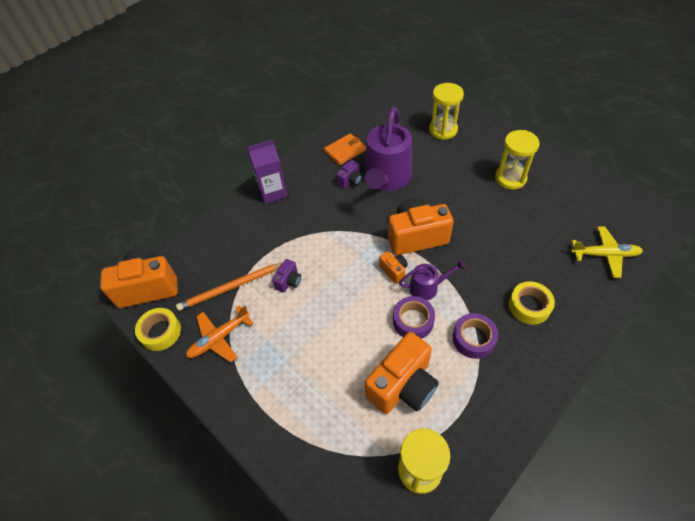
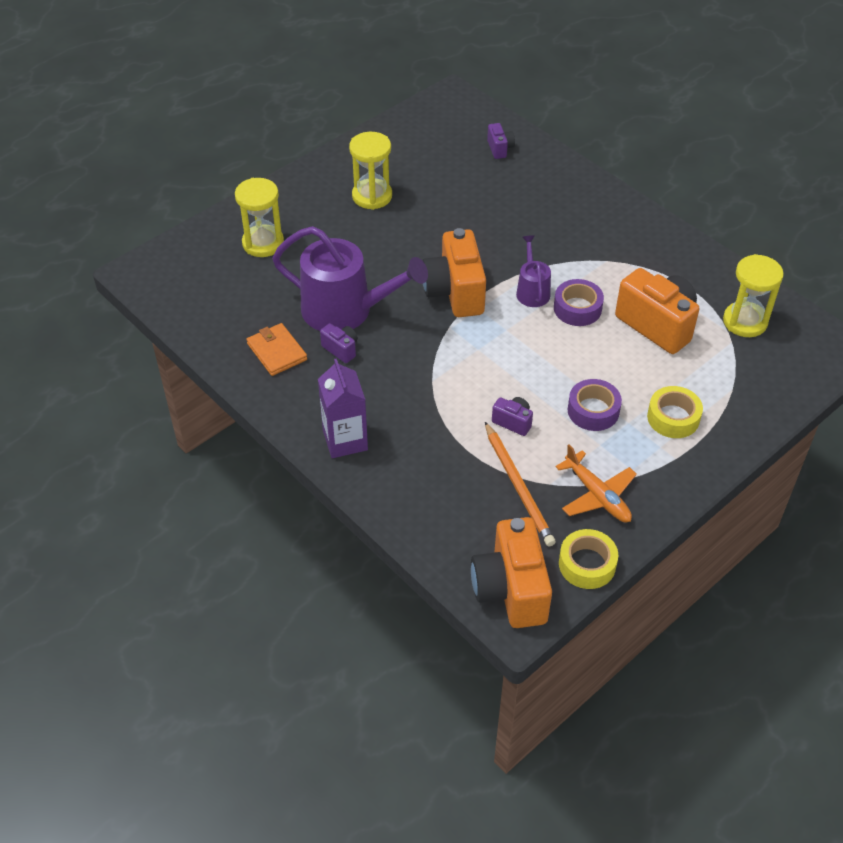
camera: 90 degrees left, 5 degrees down
orange camera [379,251,408,284] -> none
purple tape [453,313,498,359] -> purple tape moved to [568,379,622,431]
yellow tape [509,281,555,325] -> yellow tape moved to [647,386,703,438]
yellow plane [571,226,643,278] -> purple camera [487,123,515,159]

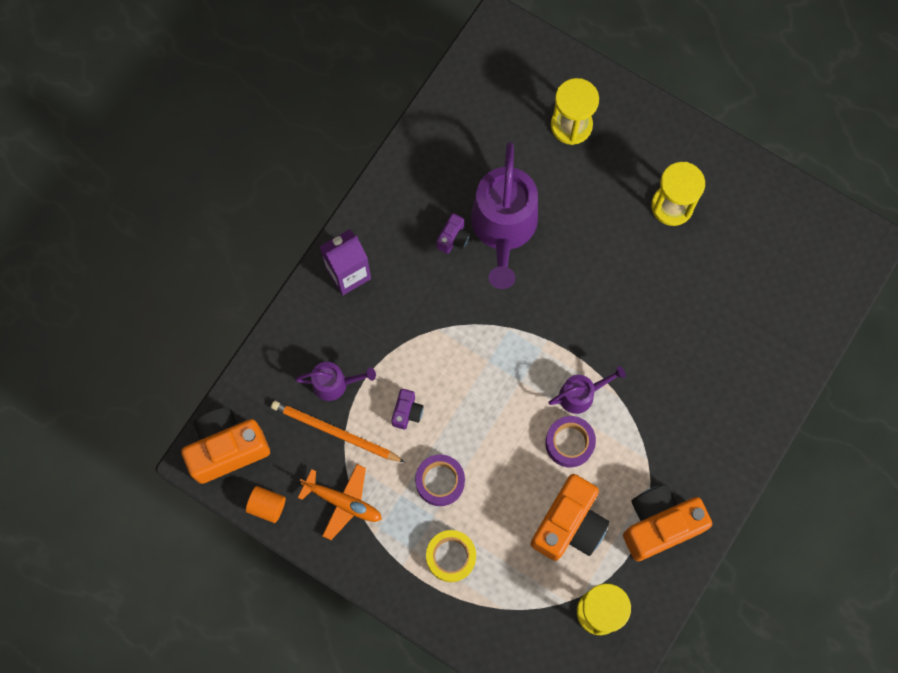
camera: 75 degrees right, 25 degrees up
orange wallet [246,323,307,376] -> none
orange camera [422,228,486,317] -> orange camera moved to [623,484,712,561]
orange pencil [485,422,556,547] -> orange pencil turned 60 degrees clockwise [271,401,405,462]
purple camera [487,123,515,159] -> none
orange plane [556,444,637,523] -> orange plane turned 105 degrees counterclockwise [298,464,382,540]
yellow tape [559,529,618,589] -> orange cylinder [246,486,286,523]
none -> purple watering can [295,362,376,401]

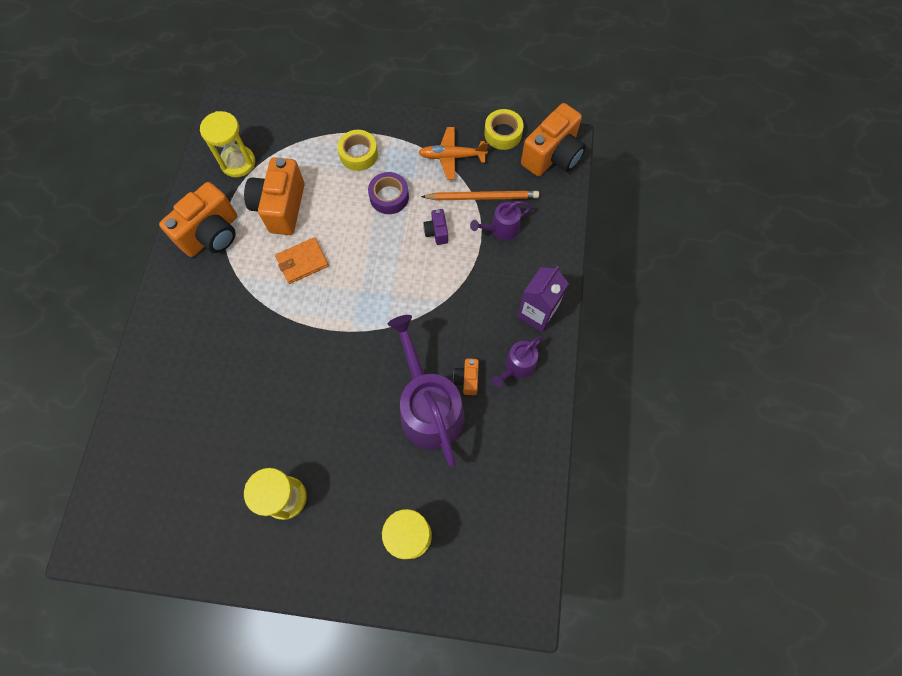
camera: 155 degrees right, 5 degrees down
orange cylinder [246,486,286,523] -> yellow tape [484,109,524,150]
purple camera [436,213,470,254] -> orange camera [453,358,479,395]
purple tape [545,416,596,467] -> orange wallet [275,237,329,284]
purple watering can [548,366,626,414] -> purple watering can moved to [492,336,543,387]

